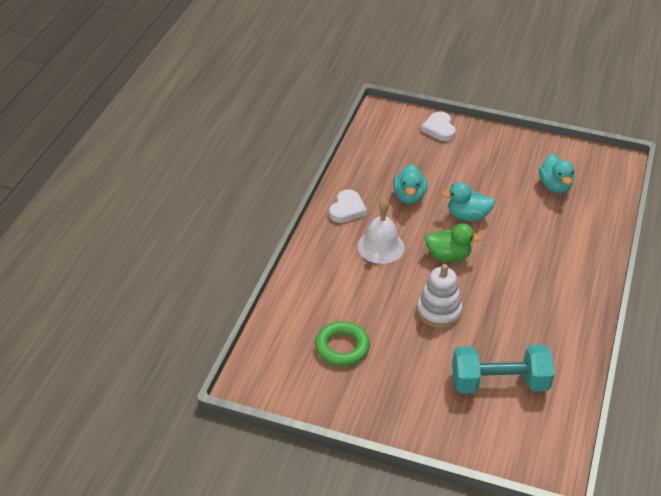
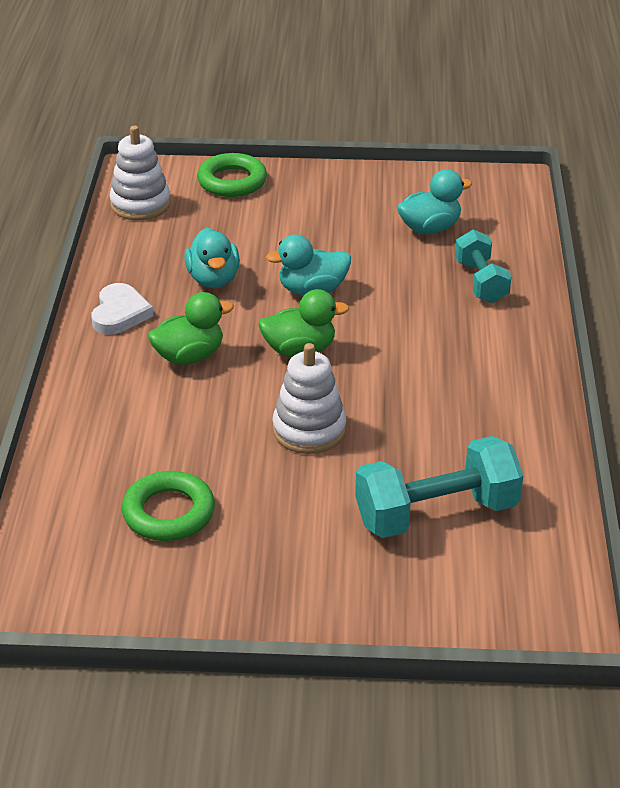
camera: 15 degrees left, 5 degrees down
white bell [358,199,405,264] -> green duck [148,292,234,365]
white heart [421,111,456,141] -> green ring [197,153,267,197]
turquoise duck [539,154,574,193] -> turquoise duck turned 90 degrees counterclockwise [397,169,472,234]
none -> white stacking toy [109,126,171,220]
none -> turquoise dumbbell [455,230,512,303]

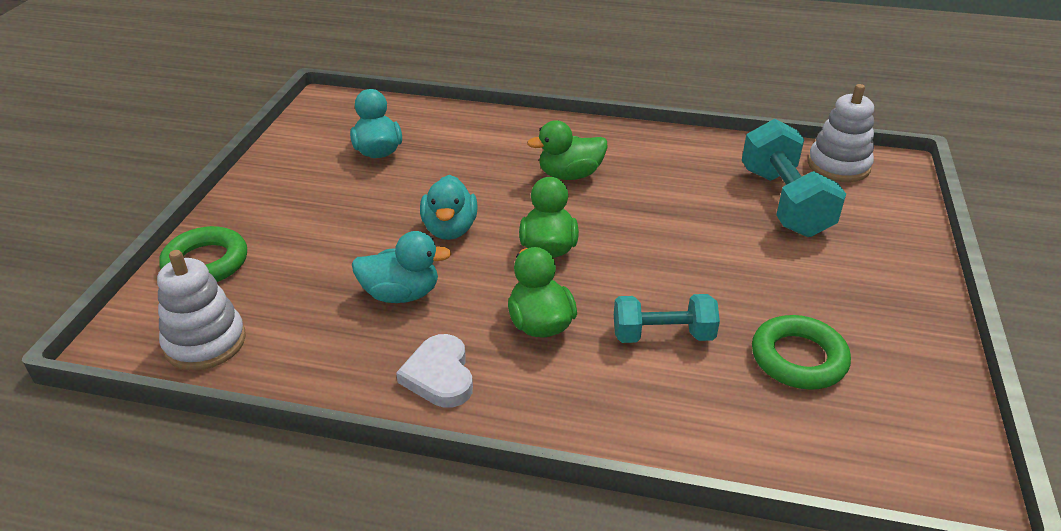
camera: 80 degrees left, 0 degrees up
white heart [92,283,153,335] -> white heart turned 120 degrees counterclockwise [396,334,473,408]
white stacking toy [272,343,346,454] -> white stacking toy moved to [808,84,874,182]
turquoise dumbbell [455,230,512,303] -> turquoise dumbbell moved to [614,294,720,343]
none -> green duck [527,120,608,180]

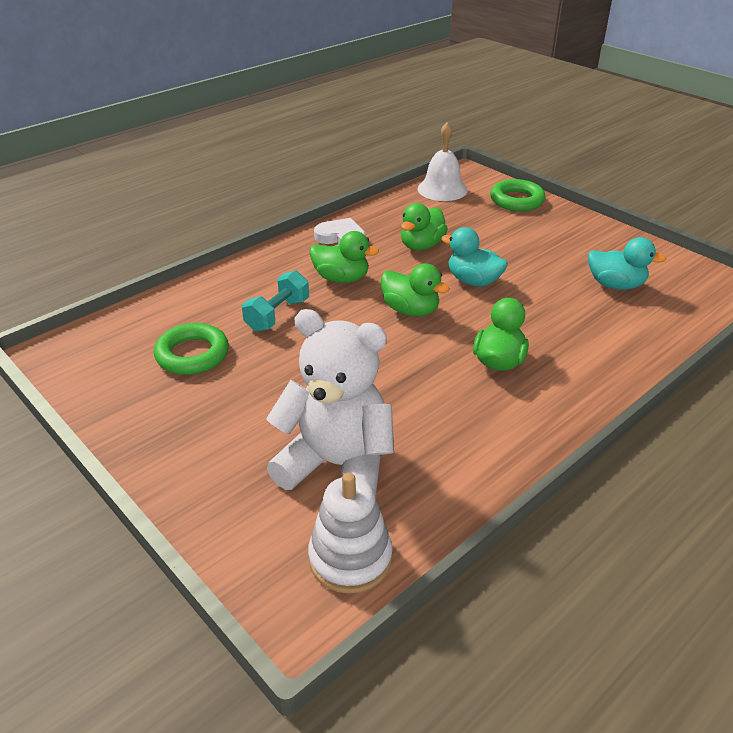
camera: 125 degrees right, 0 degrees up
white stacking toy [157,250,246,371] -> white bell [417,122,468,201]
turquoise duck [352,231,452,303] -> green duck [401,203,448,250]
turquoise dumbbell [742,119,846,237] -> white teddy bear [266,309,394,498]

